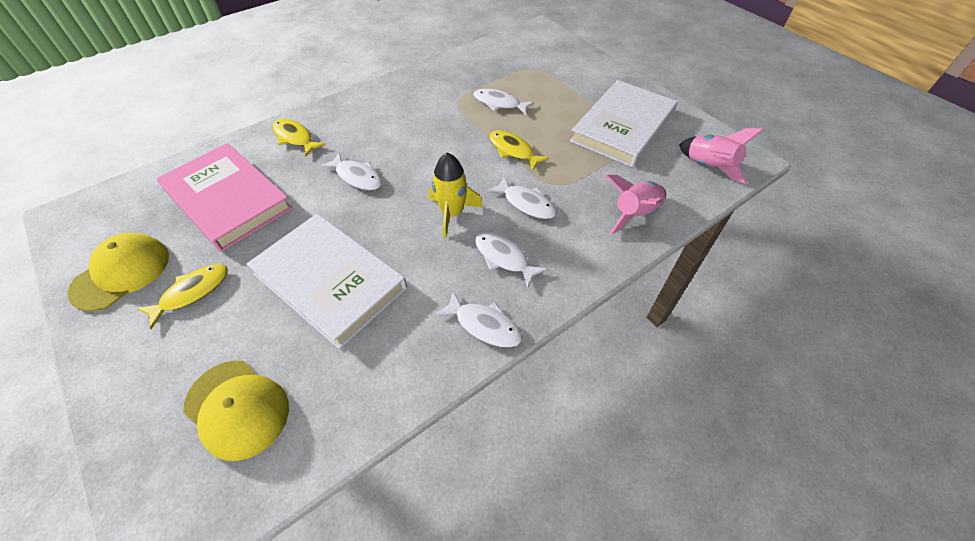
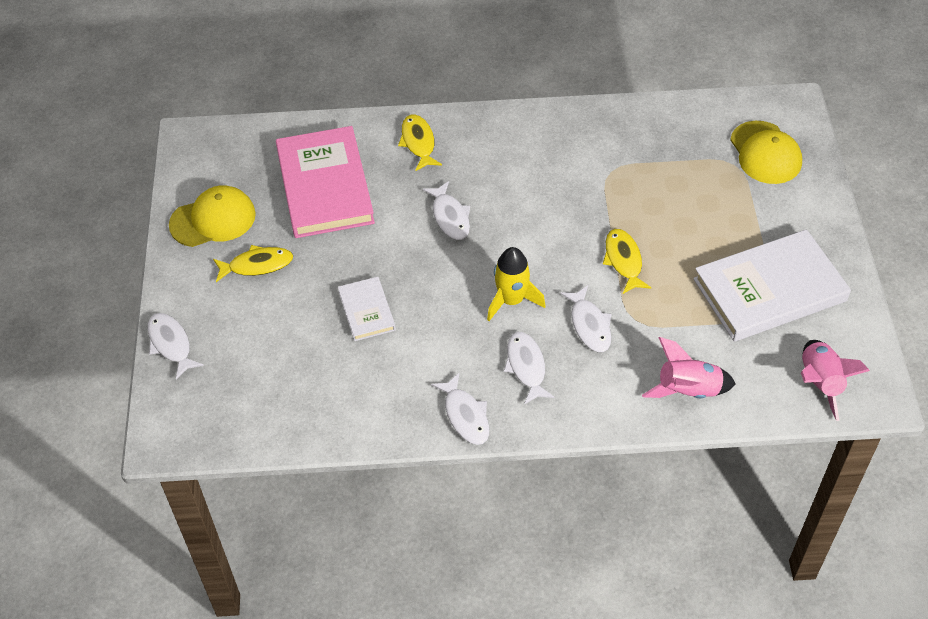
camera: 35 degrees right, 0 degrees up
yellow cap [183,361,289,461] -> yellow cap moved to [730,121,802,184]
white book [247,214,407,349] -> white book [338,277,396,341], size x0.50
white fish [473,89,534,115] -> white fish moved to [148,313,204,379]

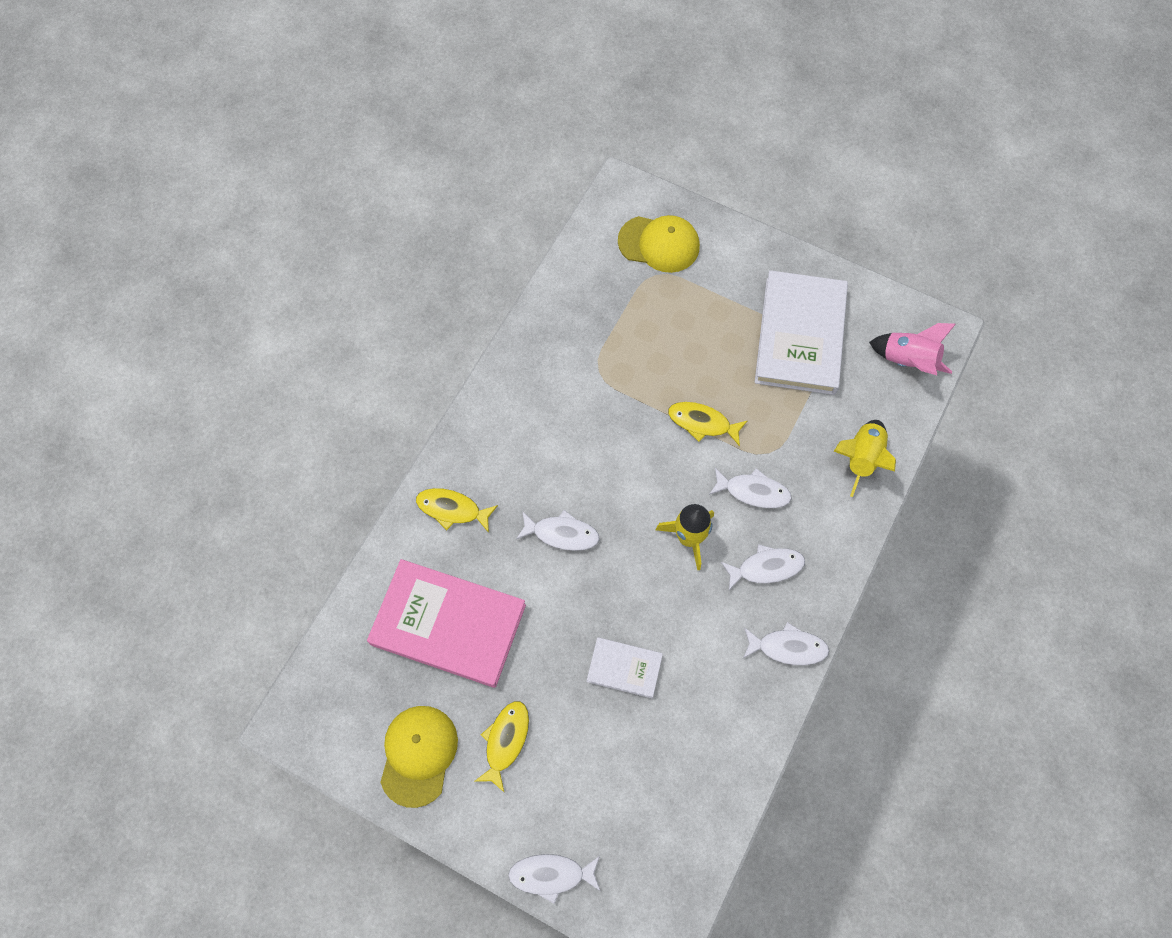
camera: 60 degrees left, 15 degrees up
white fish [504,332,555,404] -> white fish turned 150 degrees clockwise [721,544,805,590]
pink rocket [642,337,736,398] -> yellow rocket [834,420,896,497]

